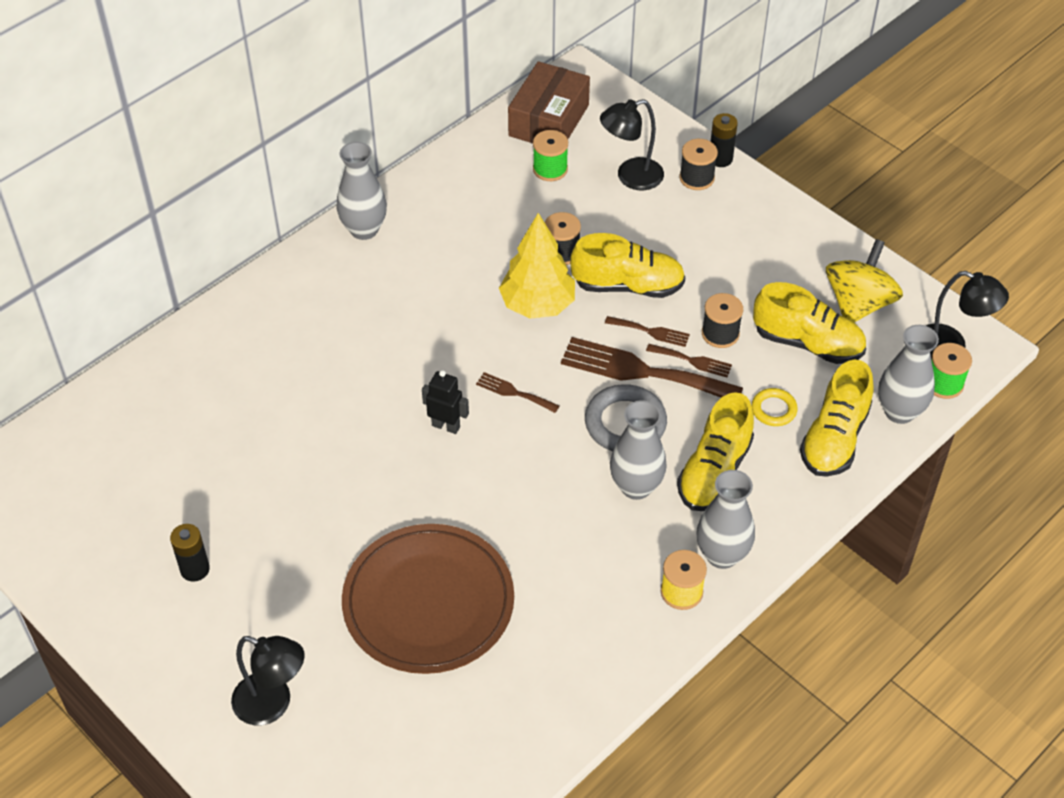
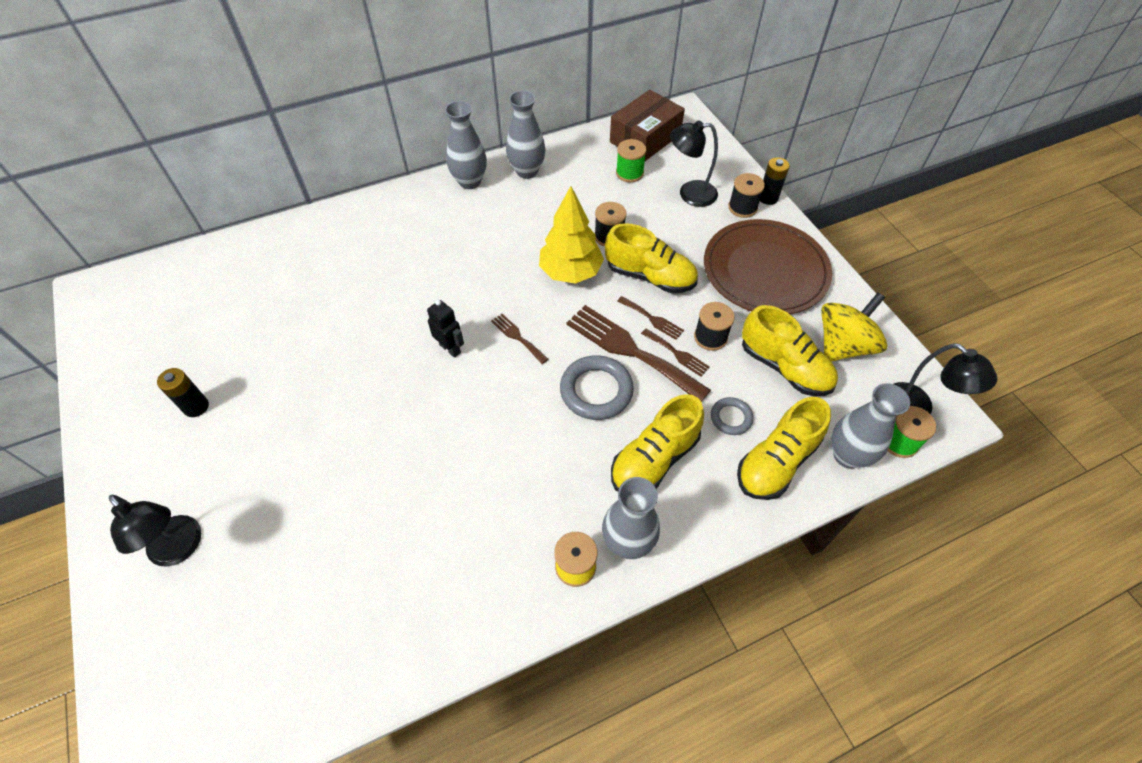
camera: 20 degrees right, 5 degrees up
brown plate [342,524,514,674] -> brown plate moved to [704,219,832,314]
grey vase [610,400,667,500] -> grey vase moved to [506,90,546,179]
yellow ring [751,388,798,426] -> grey ring [711,397,753,435]

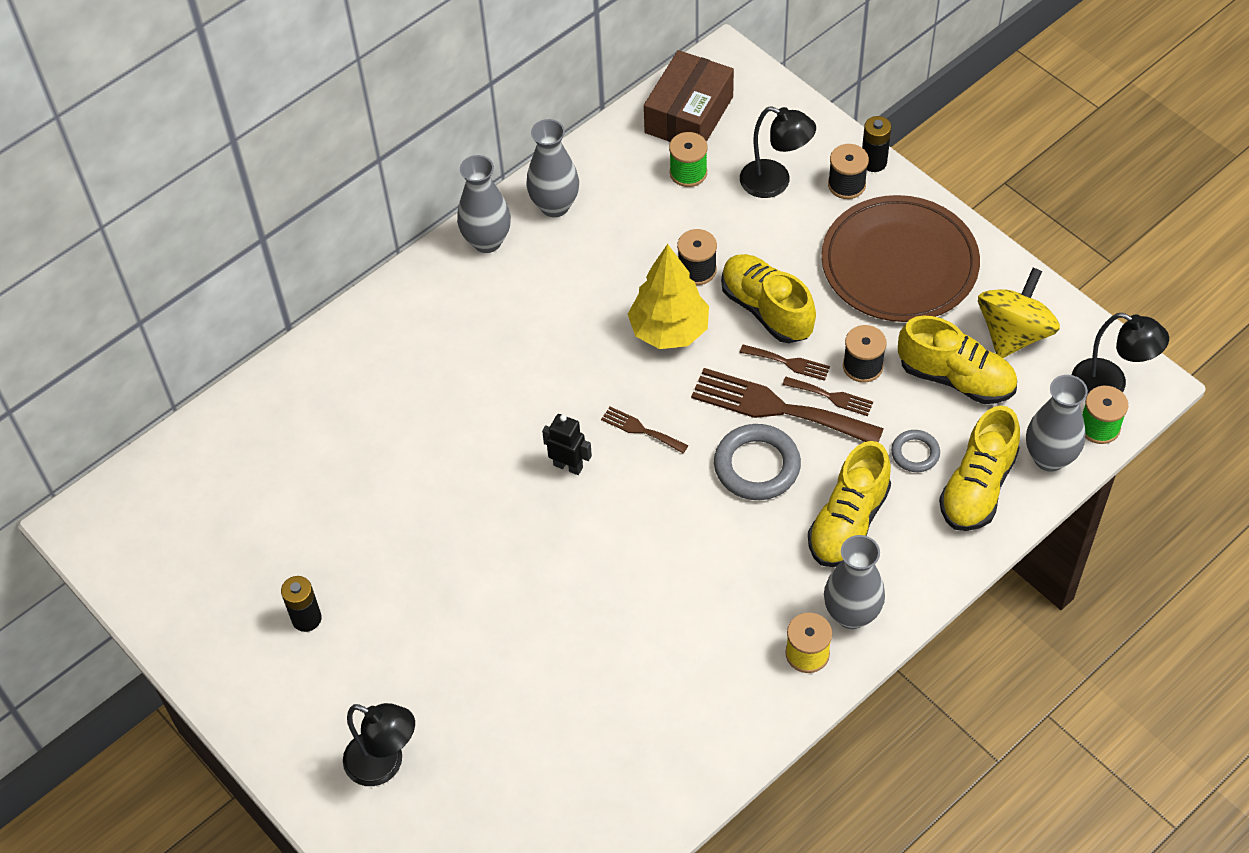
camera: 15 degrees left, 0 degrees up
yellow shoe [605,223,698,293] -> yellow shoe turned 135 degrees counterclockwise [721,254,816,343]
black lamp [670,120,718,207] -> black lamp turned 135 degrees counterclockwise [740,106,816,198]

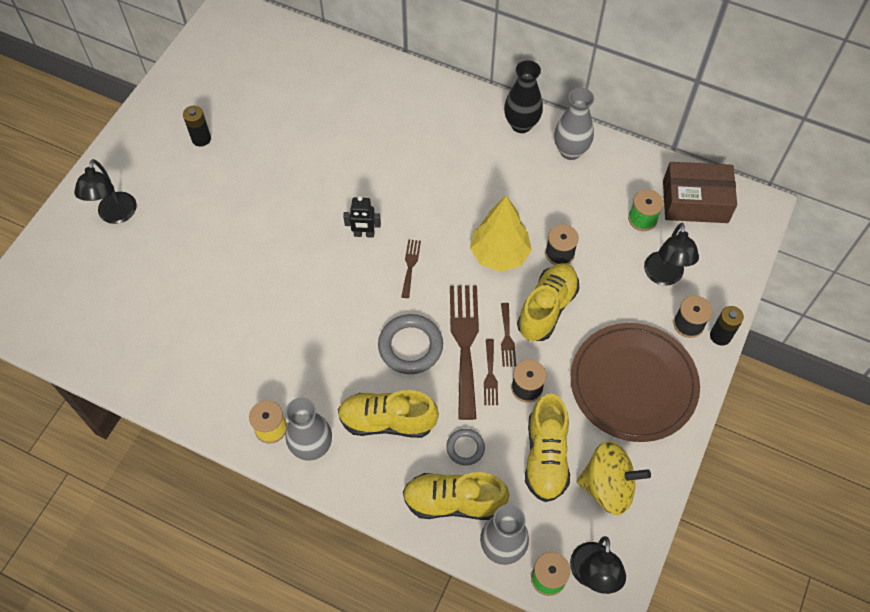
camera: 65 degrees right, 5 degrees up
grey vase [457,155,511,253] -> black vase [504,60,543,133]
black robot [542,414,592,475] -> black robot turned 90 degrees clockwise [343,196,381,238]

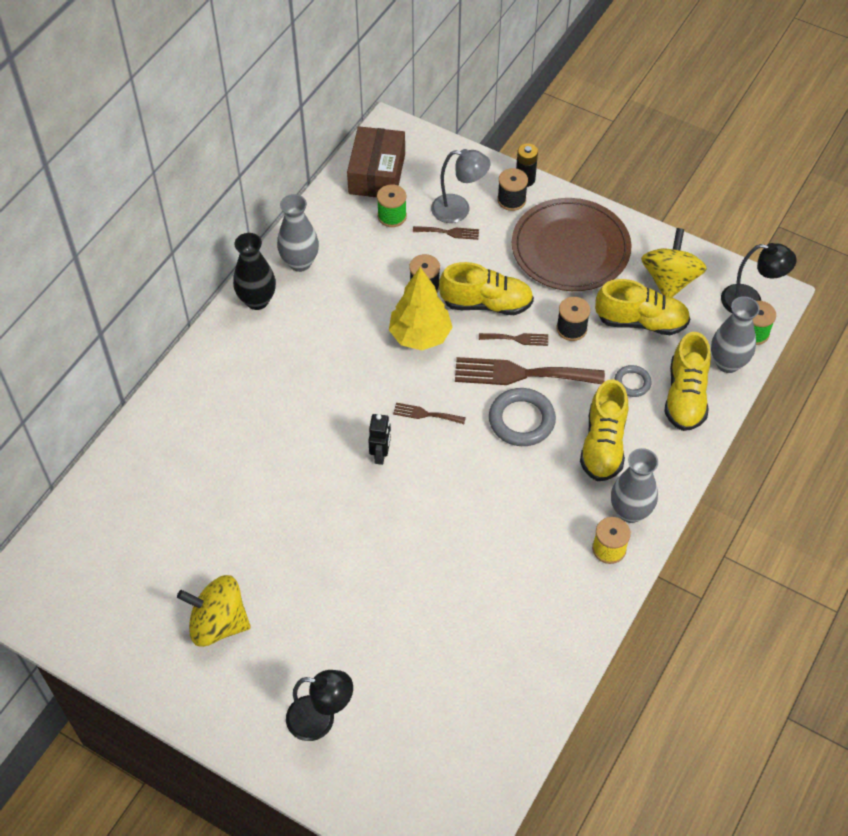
camera: 85 degrees left, 5 degrees down
black battery [183,106,211,147] -> yellow spinning top [177,575,251,647]
brown fork [484,339,498,405] -> brown fork moved to [413,226,479,240]
yellow shoe [517,263,579,341] -> yellow shoe turned 150 degrees clockwise [439,262,534,315]
black lamp [644,223,699,285] -> grey lamp [431,149,490,223]

